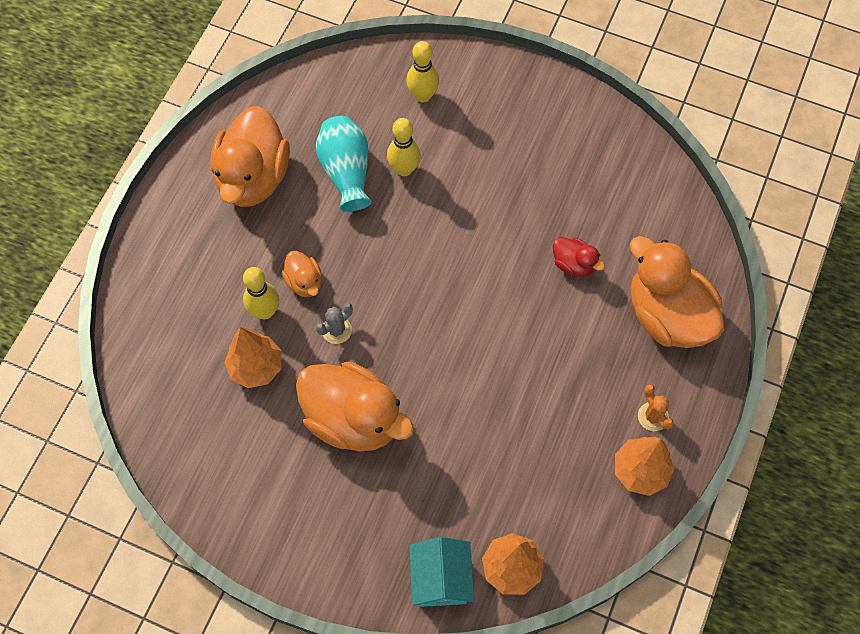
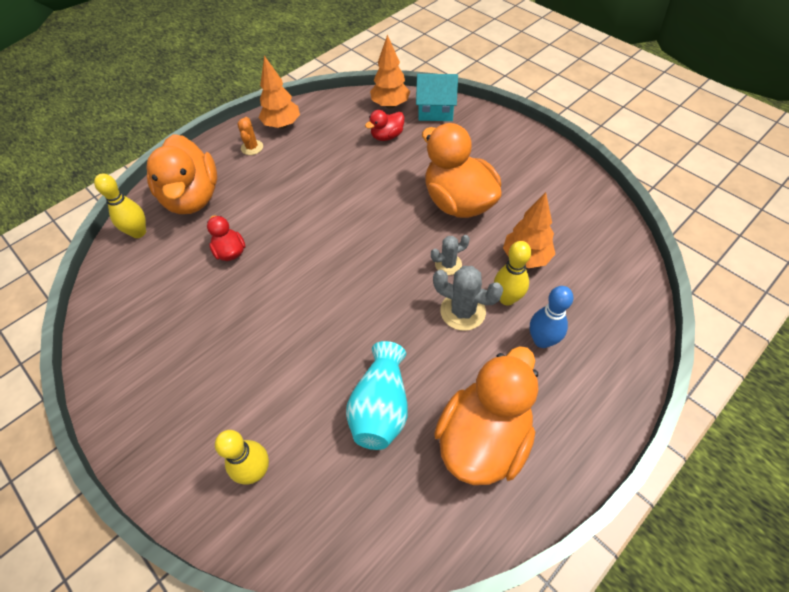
camera: 155 degrees left, 10 degrees down
orange duck [282,251,322,297] -> grey cactus [433,266,503,331]
yellow bowling pin [387,118,421,176] -> yellow bowling pin moved to [94,173,146,238]
turquoise house [409,537,474,607] -> turquoise house turned 75 degrees clockwise [416,74,458,121]
none -> red duck [365,110,405,141]
none -> blue bowling pin [530,286,573,348]

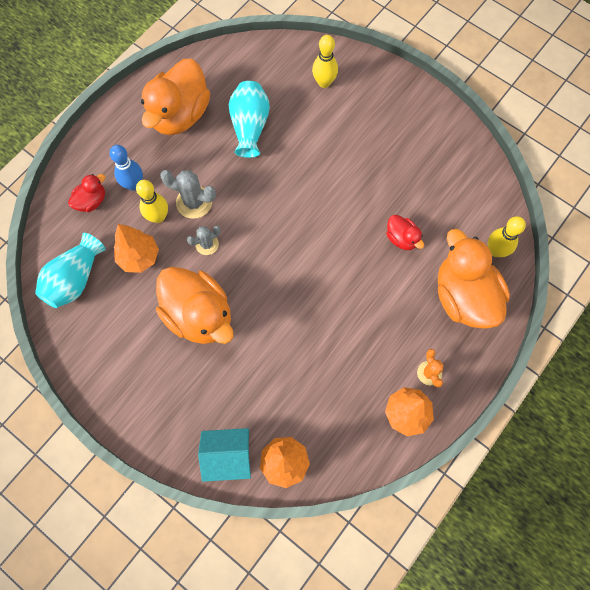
camera: 170 degrees right, 15 degrees up
red duck [365,110,405,141] -> red duck moved to [68,174,105,212]
none -> turquoise vase [35,233,106,308]

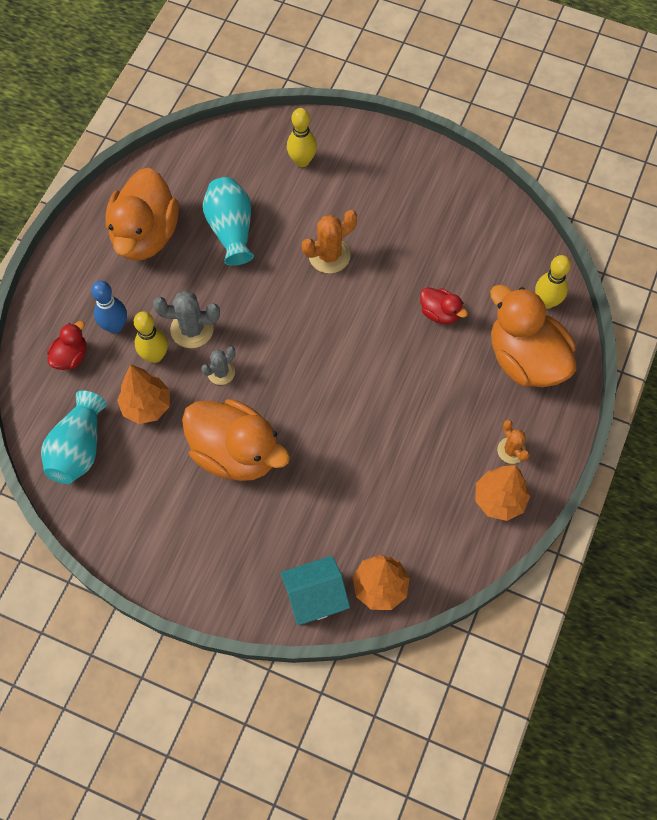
camera: 15 degrees left, 5 degrees down
none -> orange cactus [302,210,357,273]

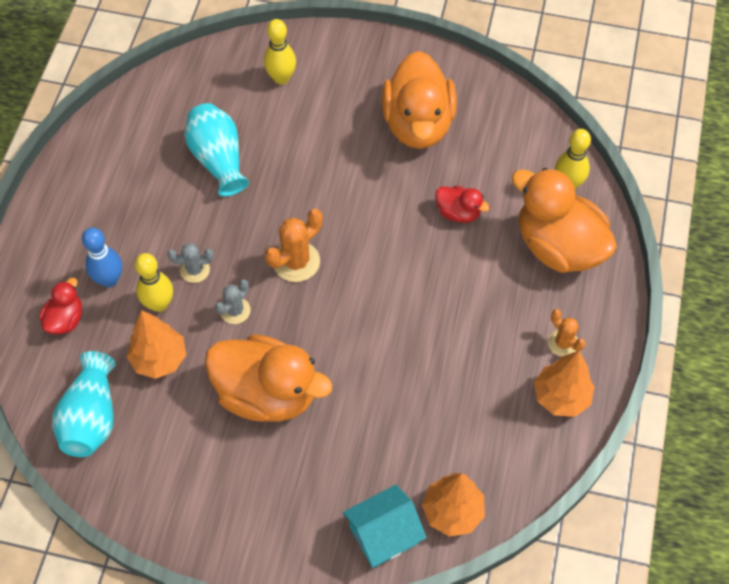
camera: 10 degrees left, 5 degrees down
orange duck [106,167,179,261] -> orange duck moved to [381,51,457,149]
grey cactus [153,291,220,348] -> grey cactus [168,243,214,283], size x0.63
orange cactus [302,210,357,273] -> orange cactus moved to [265,209,322,282]

